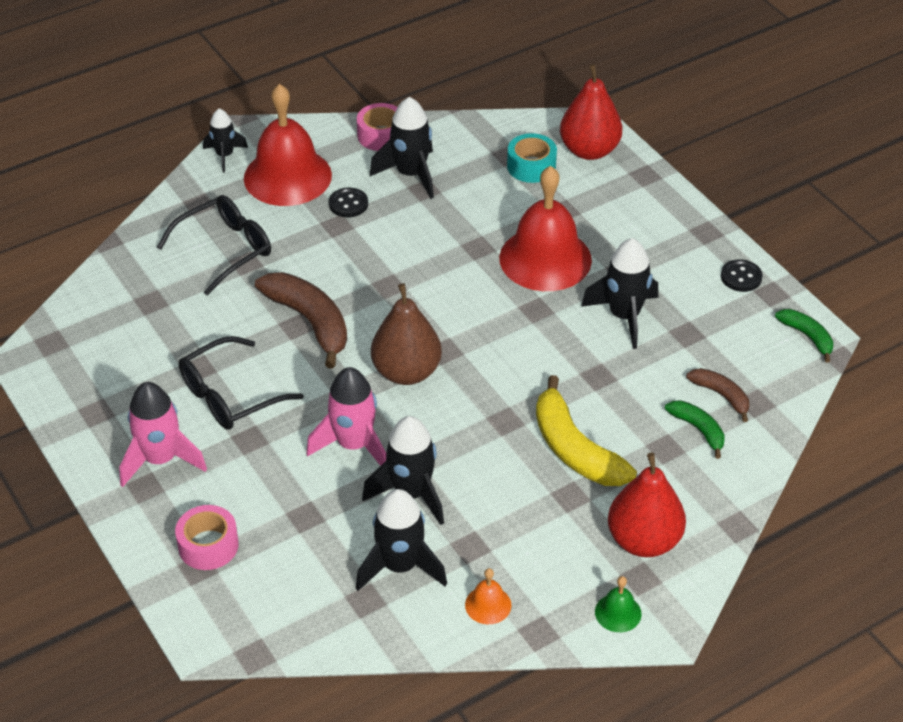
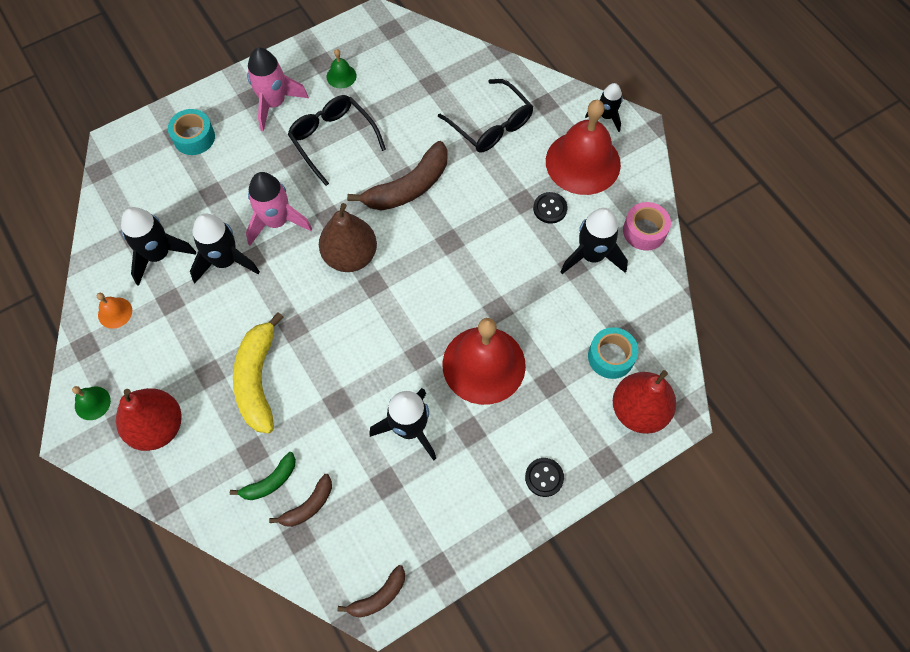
camera: 90 degrees right, 20 degrees up
pink tape [175,505,239,570] -> turquoise tape [168,109,215,155]
yellow banana [536,375,637,486] -> yellow banana turned 60 degrees counterclockwise [233,312,284,434]
black button [721,260,763,292] -> black button moved to [525,458,564,497]
green banana [775,309,833,363] -> brown banana [338,565,405,618]
none -> green bell [327,49,356,88]

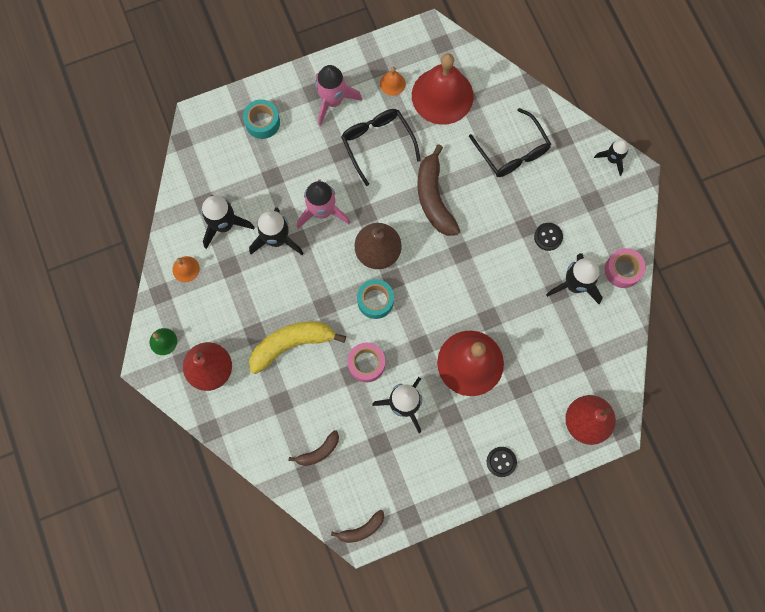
camera: 10 degrees right, 10 degrees up
green banana [230,452,296,500] -> none
yellow banana [233,312,284,434] -> yellow banana turned 60 degrees clockwise [249,321,346,374]
green bell [327,49,356,88] -> orange bell [380,67,406,96]
brown banana [347,141,448,211] -> brown banana turned 105 degrees clockwise [417,144,460,236]
red bell [546,100,621,195] -> red bell moved to [412,53,474,125]
turquoise tape [588,327,638,379] -> turquoise tape moved to [357,279,394,319]
none -> pink tape [348,343,385,382]

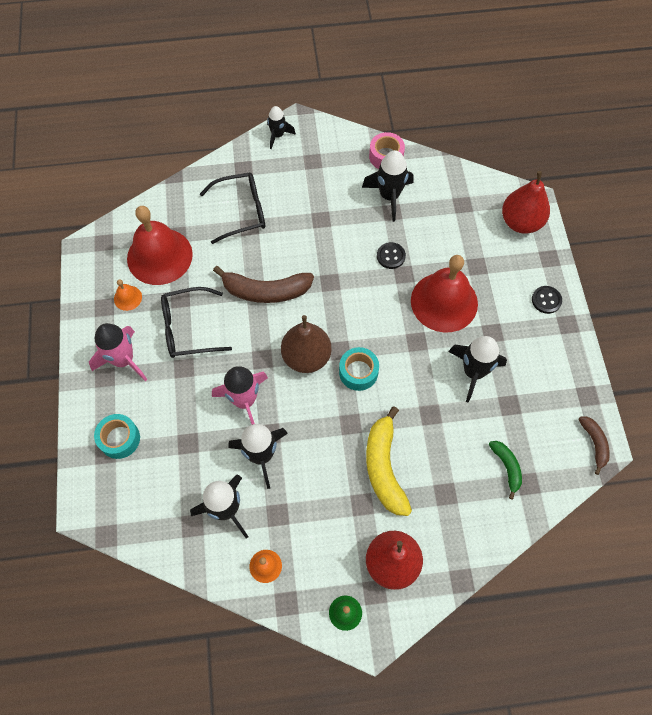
camera: 75 degrees left, 10 degrees down
brown banana [289,430,339,466] -> green banana [489,441,522,499]
pink tape [348,343,385,382] -> none
black button [534,223,563,251] -> black button moved to [377,242,406,269]

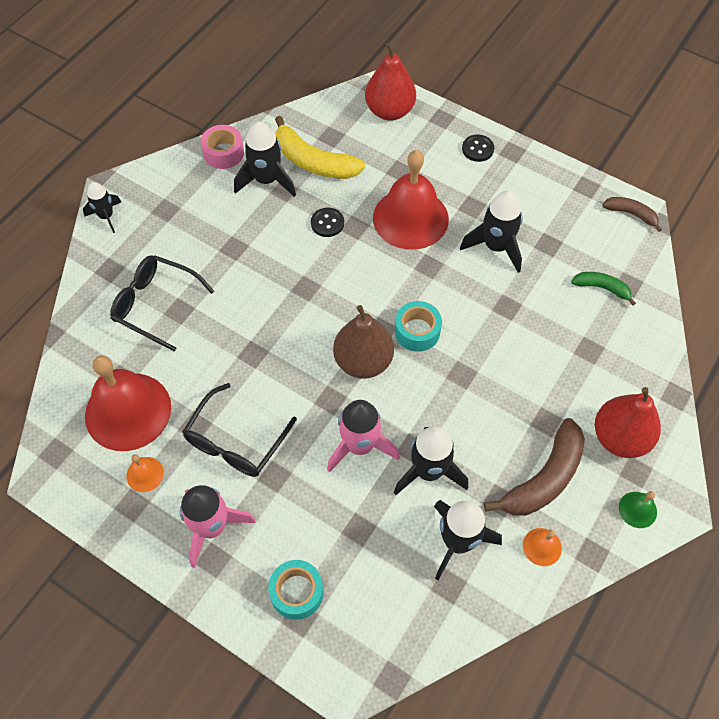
camera: 50 degrees left, 5 degrees down
black glasses [200,172,265,244] -> black glasses turned 90 degrees counterclockwise [110,255,214,352]
brown banana [213,266,314,303] -> brown banana moved to [484,418,585,516]
yellow banana [366,406,412,516] -> yellow banana moved to [275,116,366,179]

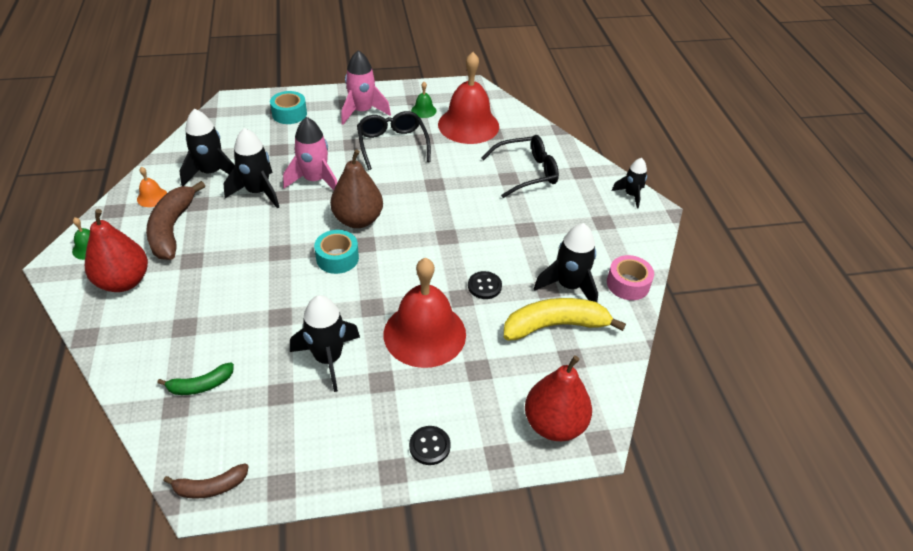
camera: 135 degrees right, 15 degrees down
orange bell [126,454,164,492] -> green bell [411,82,436,118]

